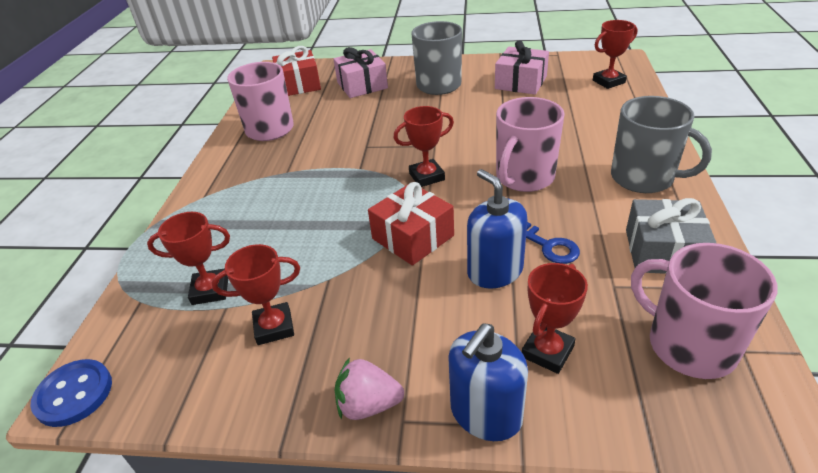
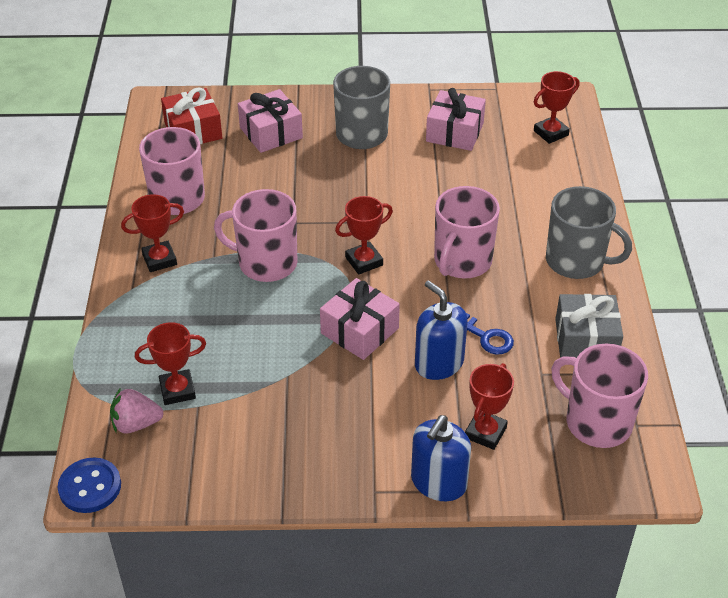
camera: 10 degrees left, 5 degrees up
red trophy [212,244,300,345] -> red trophy moved to [121,194,184,272]
pink strawberry [335,357,404,420] -> pink strawberry moved to [110,388,164,433]
red gift [368,182,454,266] -> pink gift [320,278,400,360]
none -> pink mug [214,189,297,282]

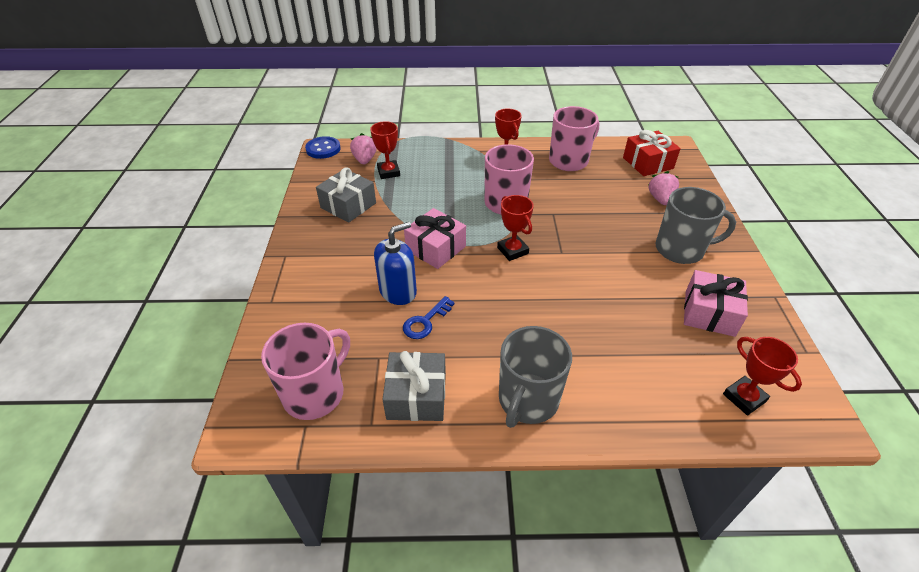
camera: 90 degrees right, 0 degrees up
pink gift [238,89,303,153] -> pink strawberry [649,171,679,205]
blue soap dispenser [411,415,471,501] -> none
pink mug [434,186,500,278] -> none
red trophy [465,363,514,450] -> none
none -> grey gift [316,167,376,223]

